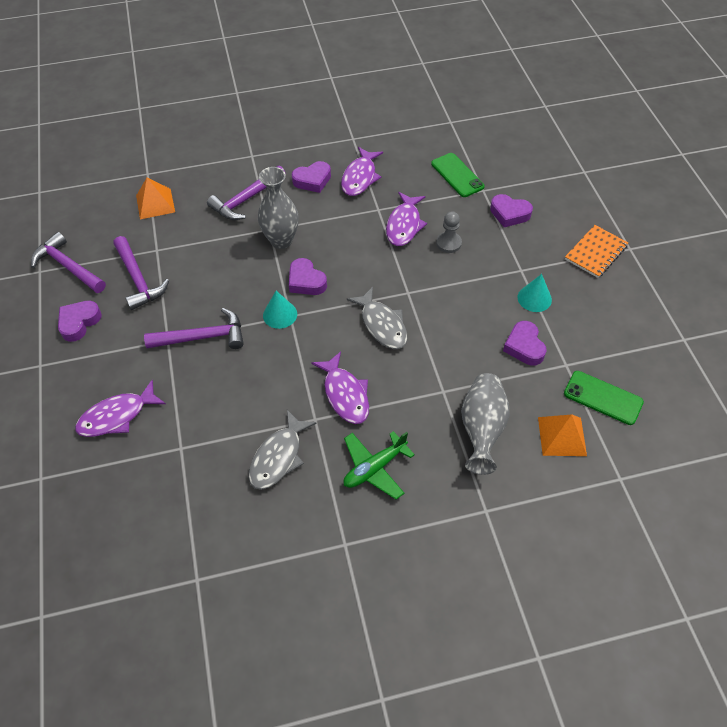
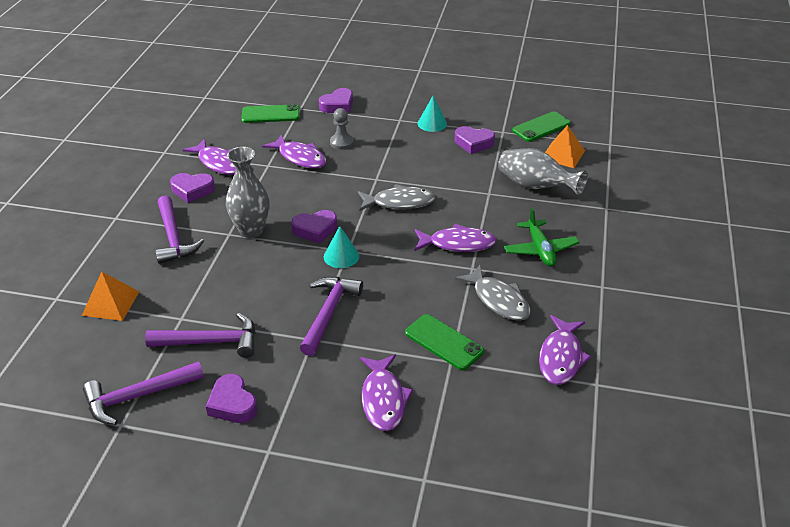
camera: 65 degrees left, 15 degrees down
purple heart [292,161,331,193] -> purple heart turned 90 degrees clockwise [170,173,215,203]
orange notebook [565,225,628,278] -> none
none -> green phone [405,314,484,370]
none -> purple fish [539,315,591,385]

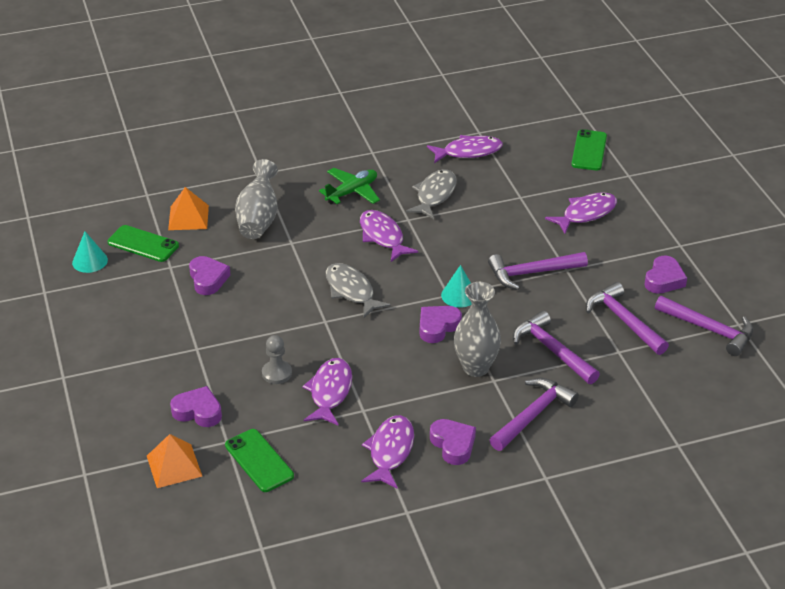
camera: 120 degrees left, 0 degrees up
orange pyramid [82,271,139,321] -> orange pyramid moved to [147,434,202,488]
purple heart [291,210,337,243] -> purple heart turned 90 degrees counterclockwise [420,306,462,343]
green phone [405,314,484,370] -> green phone moved to [571,129,607,170]
turquoise cone [418,96,447,132] -> turquoise cone moved to [72,231,108,273]
none -> purple hammer [513,311,600,384]

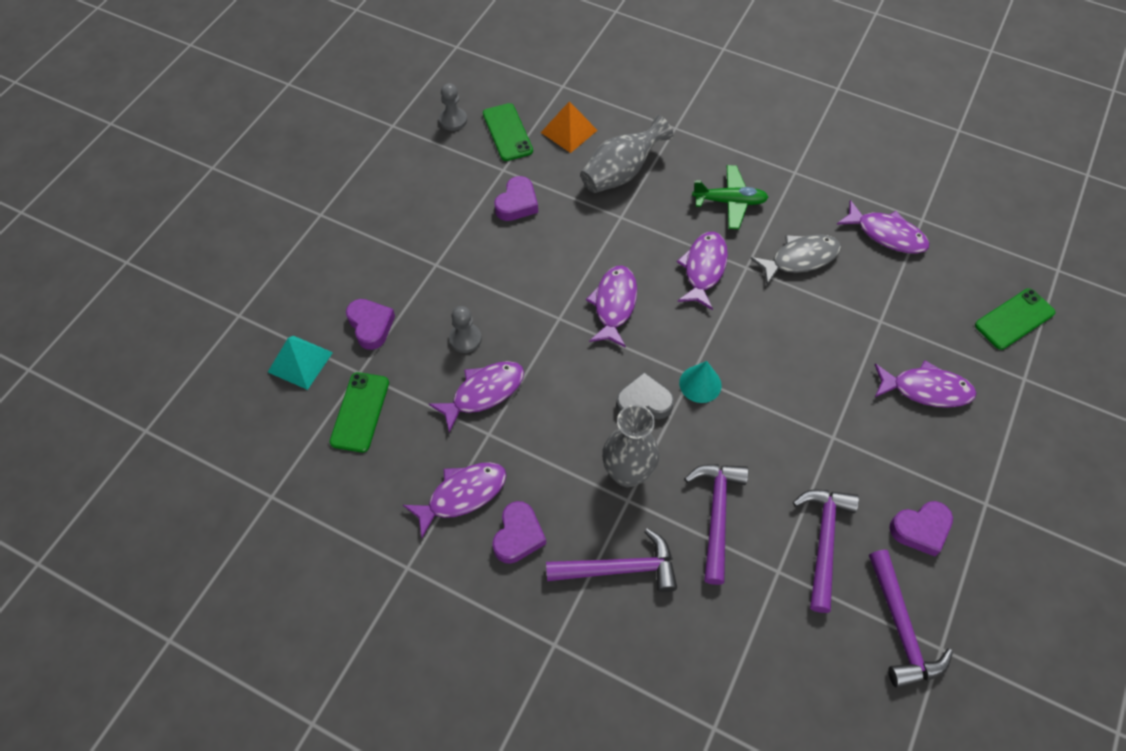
camera: 45 degrees right, 20 degrees up
turquoise cone [72,231,108,273] -> grey pawn [439,83,467,131]
orange pyramid [147,434,202,488] -> turquoise pyramid [268,336,333,390]
grey fish [325,263,391,318] -> purple fish [586,266,637,348]
purple heart [420,306,462,343] -> grey heart [616,372,674,419]
purple hammer [488,252,588,290] -> none

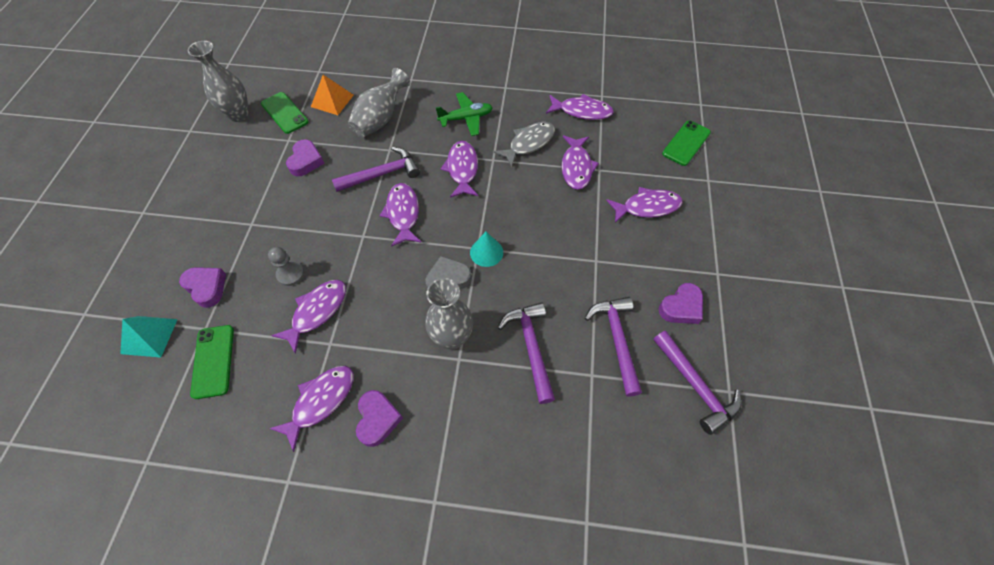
camera: 20 degrees left, 0 degrees up
grey pawn [439,83,467,131] -> grey vase [188,41,249,122]
purple hammer [546,528,677,592] -> purple hammer moved to [332,147,420,192]
none -> purple fish [561,136,599,190]

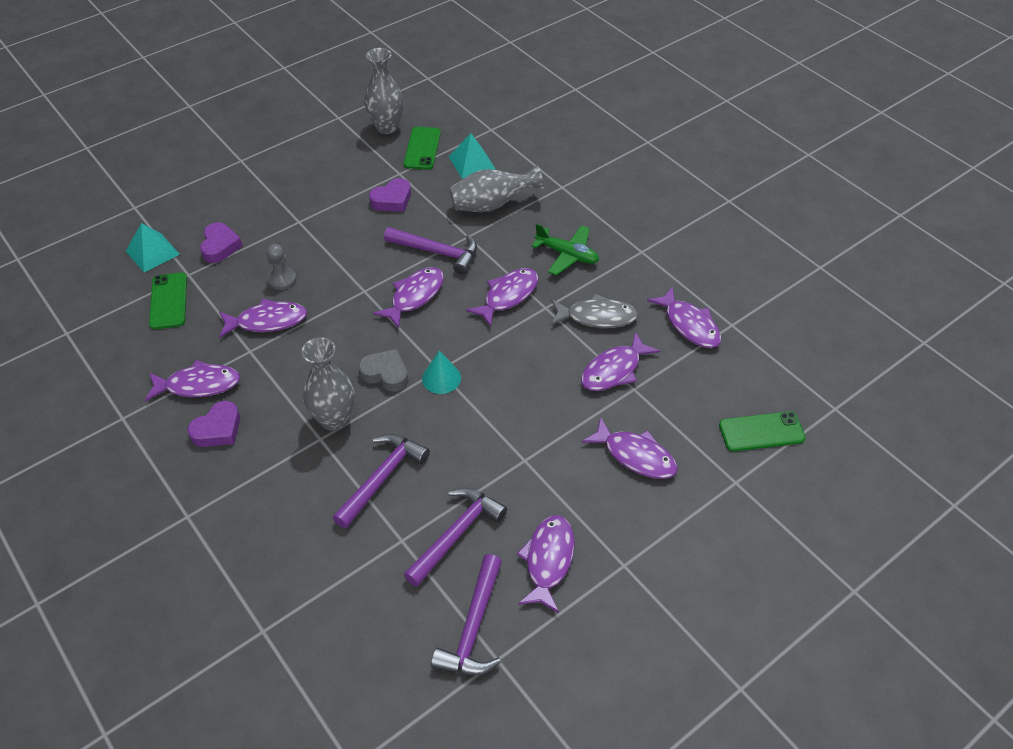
camera: 45 degrees right, 10 degrees down
green phone [190,325,234,399] -> green phone turned 45 degrees counterclockwise [149,272,187,329]
orange pyramid [311,75,354,115] -> turquoise pyramid [449,133,495,178]
purple heart [659,283,703,324] -> purple fish [517,515,575,613]

